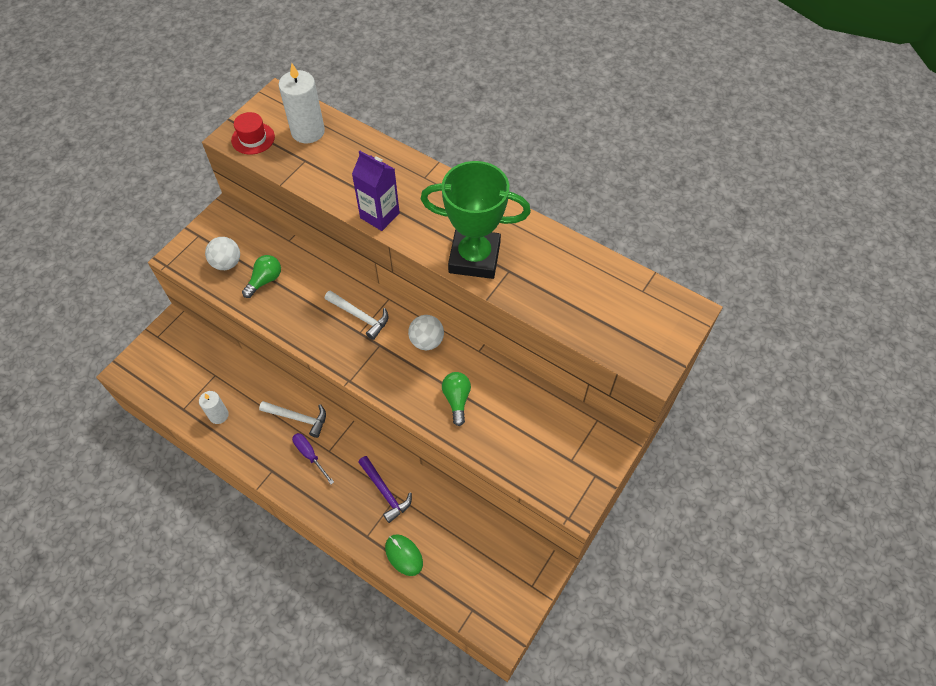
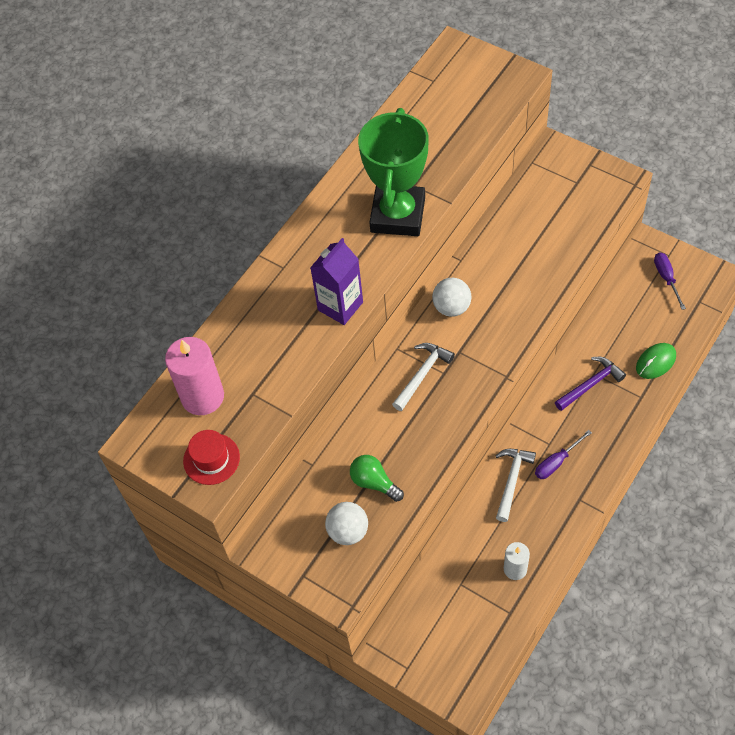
camera: 85 degrees left, 0 degrees up
white candle [279,63,325,143] -> pink candle [165,337,224,415]
green light bulb [442,372,471,426] -> none
none -> purple screwdriver [654,253,686,310]

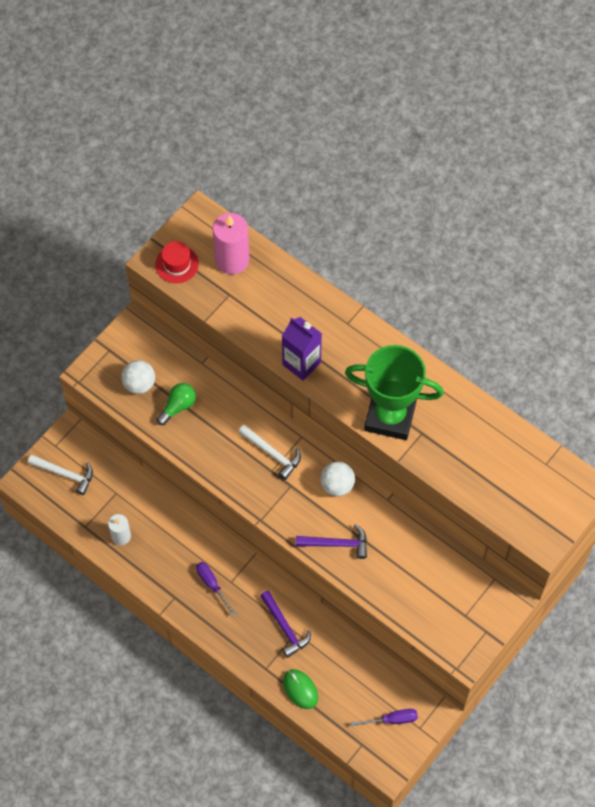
camera: 90 degrees right, 5 degrees up
white hammer [495,449,536,522] -> white hammer moved to [28,454,93,495]
none -> purple hammer [296,524,367,559]

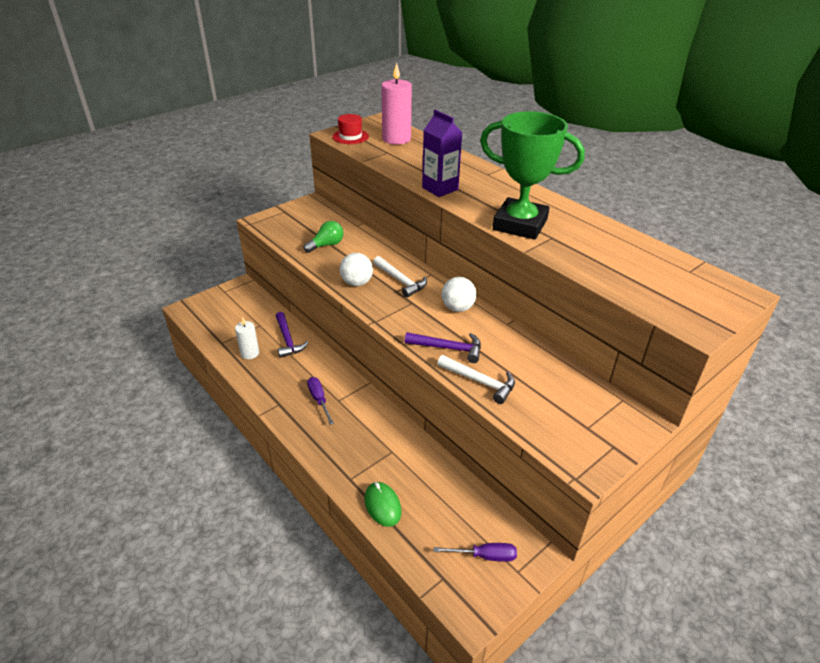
camera: 10 degrees right, 25 degrees down
white hammer [28,454,93,495] -> white hammer moved to [437,355,515,404]
white ball [121,360,155,394] -> white ball moved to [339,253,373,286]
purple hammer [260,591,311,658] -> purple hammer moved to [276,312,309,358]

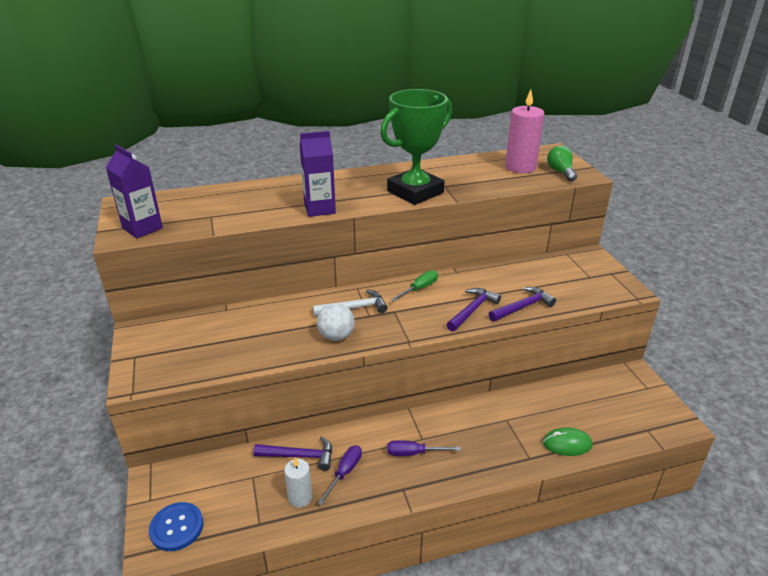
camera: 65 degrees left, 5 degrees down
green light bulb [304,221,344,253] -> green light bulb moved to [547,146,577,182]
red hat [332,114,369,144] -> purple carton [106,145,163,238]
pink candle [381,63,412,145] -> pink candle moved to [505,90,544,173]
purple screwdriver [434,543,517,562] -> purple screwdriver moved to [318,445,362,505]
white hammer [437,355,515,404] -> purple hammer [489,287,556,322]
white ball [442,277,477,312] -> green screwdriver [390,270,438,302]
none -> blue button [149,502,203,551]

